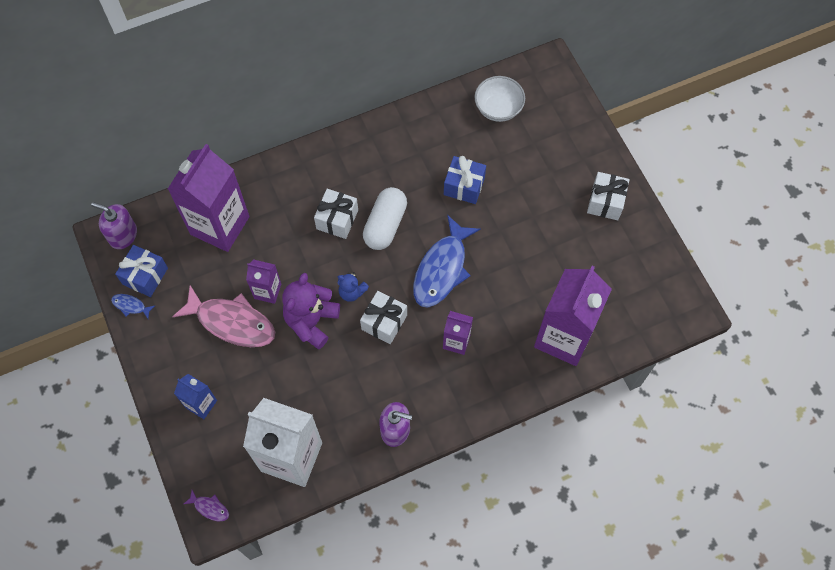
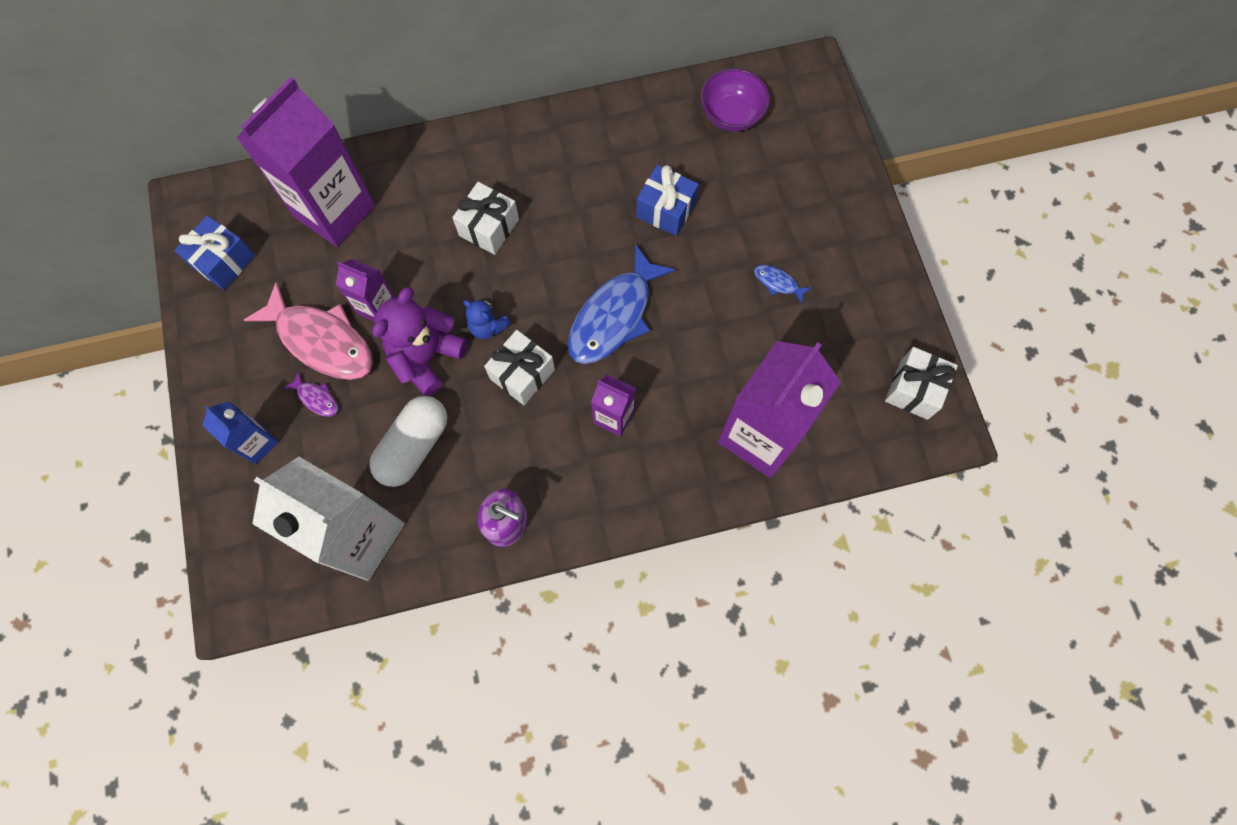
camera: 10 degrees right, 5 degrees up
purple soap dispenser [91,202,137,249] -> none
blue fish [111,294,155,319] -> blue fish moved to [754,265,812,304]
purple fish [184,490,229,521] -> purple fish moved to [284,371,338,417]
white capsule [363,187,407,250] -> white capsule moved to [369,396,447,487]
white bowl [475,76,525,122] -> purple bowl [701,68,770,132]
white gift [587,172,629,220] -> white gift moved to [885,347,958,420]

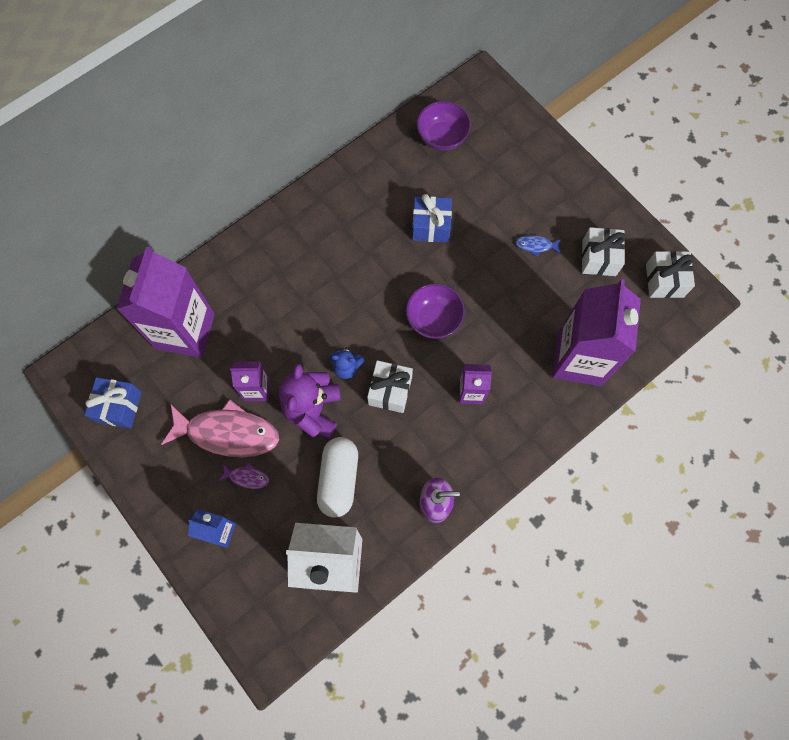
camera: 25 degrees left, 0 degrees up
white gift [452,182,519,255] -> white gift moved to [582,227,626,276]
blue fish [568,244,676,364] -> purple bowl [406,283,465,339]

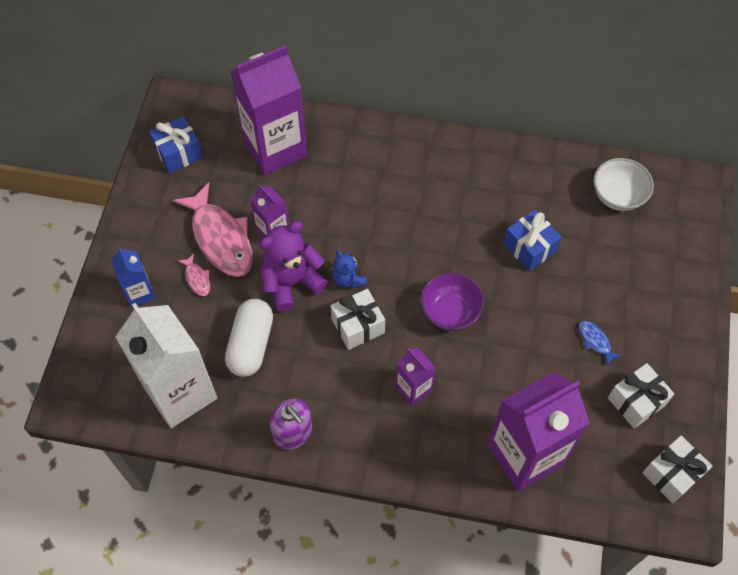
camera: 50 degrees right, 10 degrees down
purple fish [219,463,269,489] -> pink fish [178,253,210,296]
white capsule [317,437,358,517] -> white capsule turned 45 degrees counterclockwise [225,299,273,377]
purple bowl [417,101,471,151] -> white bowl [594,158,654,211]

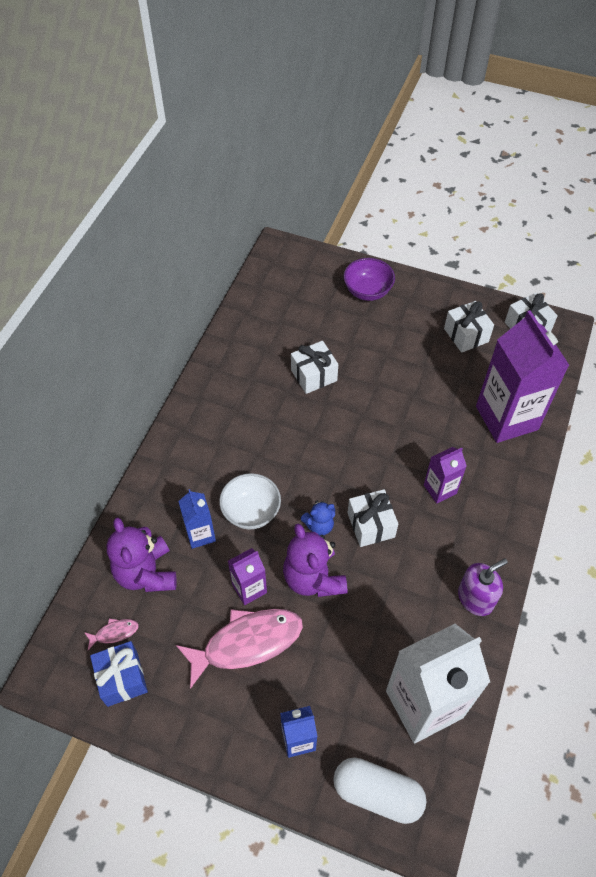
camera: 80 degrees left, 5 degrees down
pink fish [178,253,210,296] -> pink fish moved to [84,618,139,650]
white capsule [225,299,273,377] -> white capsule moved to [333,758,426,824]
purple carton [230,45,307,175] -> purple teddy bear [106,518,177,592]
purple bowl [421,273,484,331] -> purple bowl moved to [344,258,395,301]
blue gift [503,210,562,271] -> white gift [291,341,338,394]
blue fish [579,321,621,366] -> none
white bowl [594,158,654,211] -> white bowl moved to [219,473,281,530]
none -> blue carton [178,489,216,549]

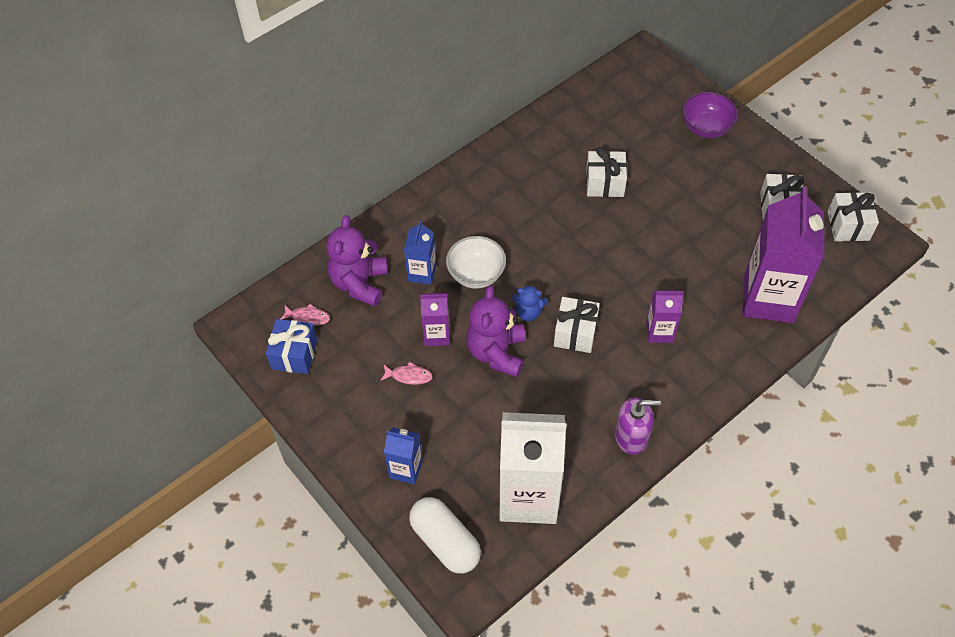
camera: 30 degrees right, 0 degrees up
pink fish [176,609,303,689] -> pink fish [380,362,433,385], size x0.43

